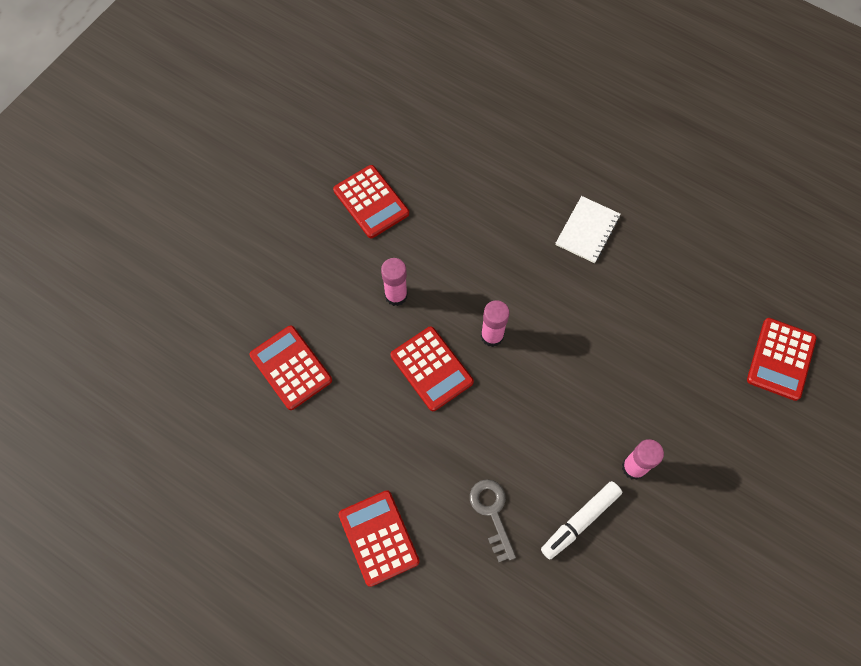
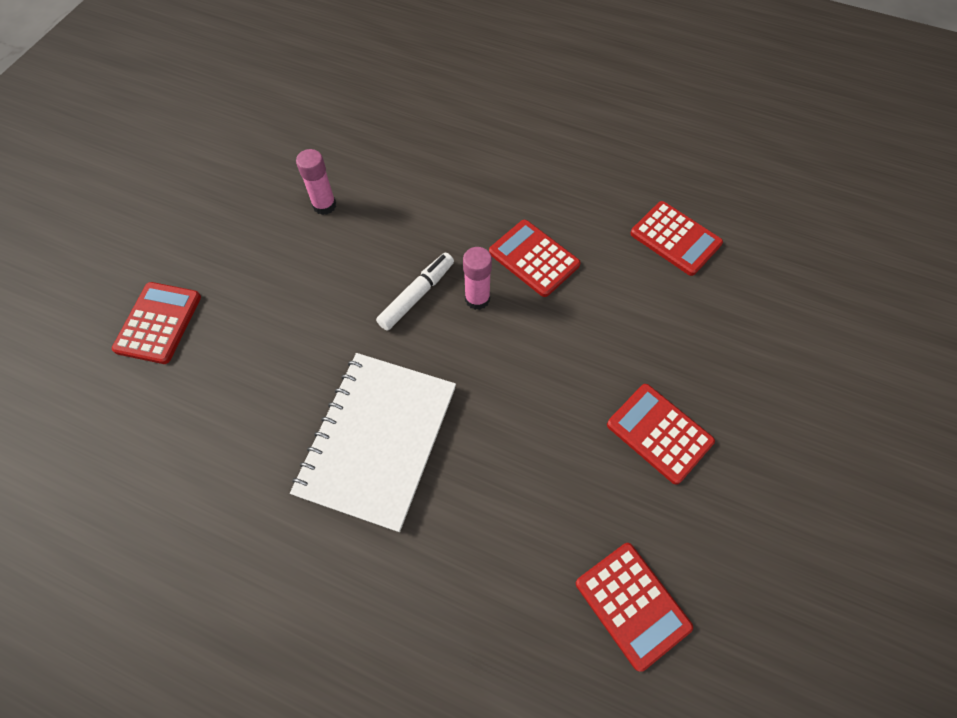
camera: 170 degrees right, 5 degrees down
red calculator [338,490,420,587] -> red calculator moved to [576,543,693,672]
pink glue stick [381,258,408,306] -> none
grey key [470,479,516,562] -> none
white marker [541,481,622,559] -> white marker moved to [376,253,454,331]
white notebook [556,196,621,263] -> white notebook [290,353,456,532], size x1.99

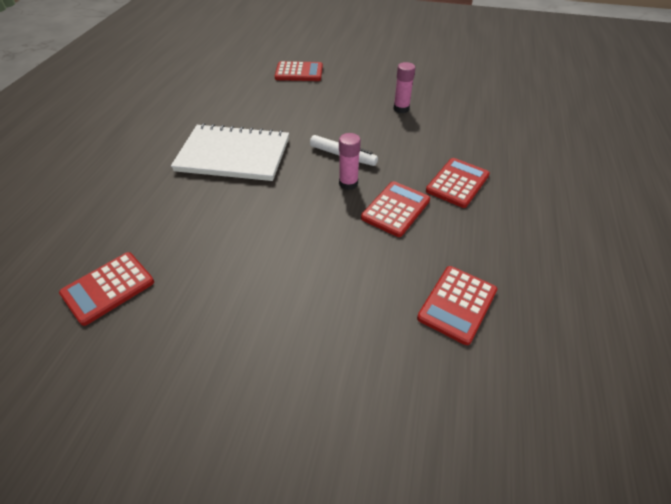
camera: 80 degrees right, 15 degrees down
red calculator [607,384,715,485] -> red calculator moved to [426,158,490,208]

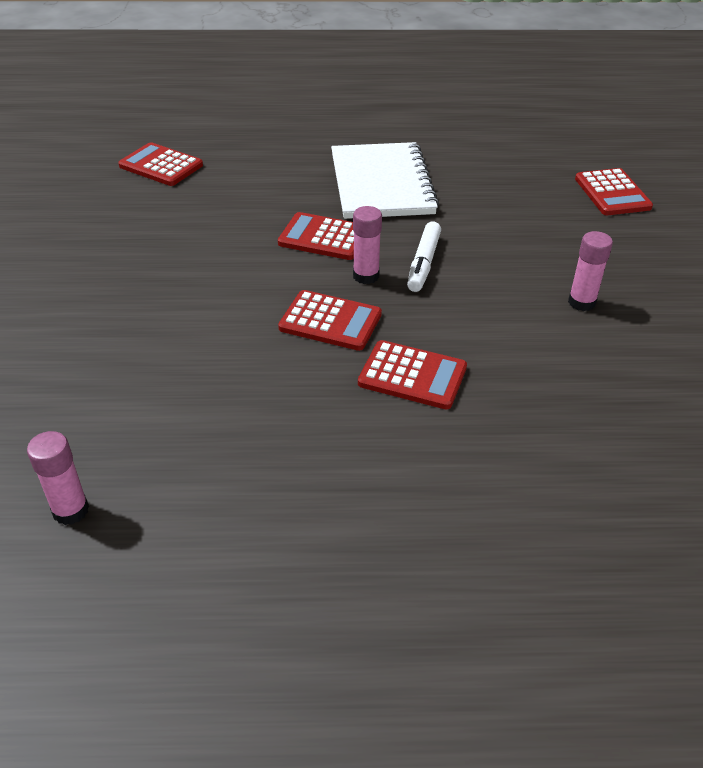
camera: 75 degrees right, 5 degrees down
red calculator [417,266,497,345] -> red calculator moved to [278,212,354,260]
none -> pink glue stick [27,431,89,525]

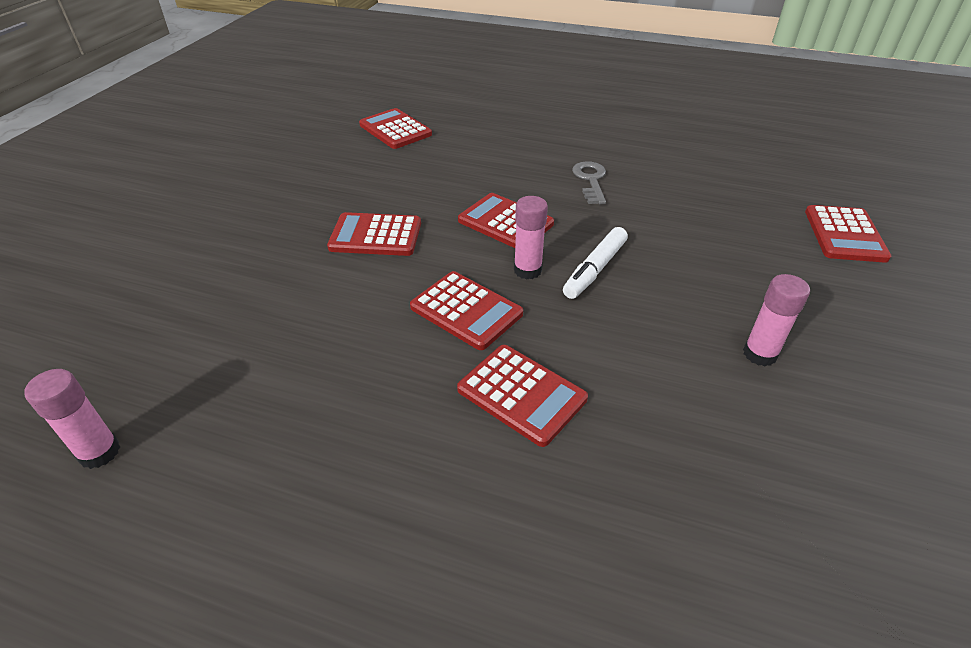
camera: 20 degrees right, 0 degrees up
white notebook [331,142,439,219] -> grey key [572,161,606,204]
none -> red calculator [327,212,421,256]

